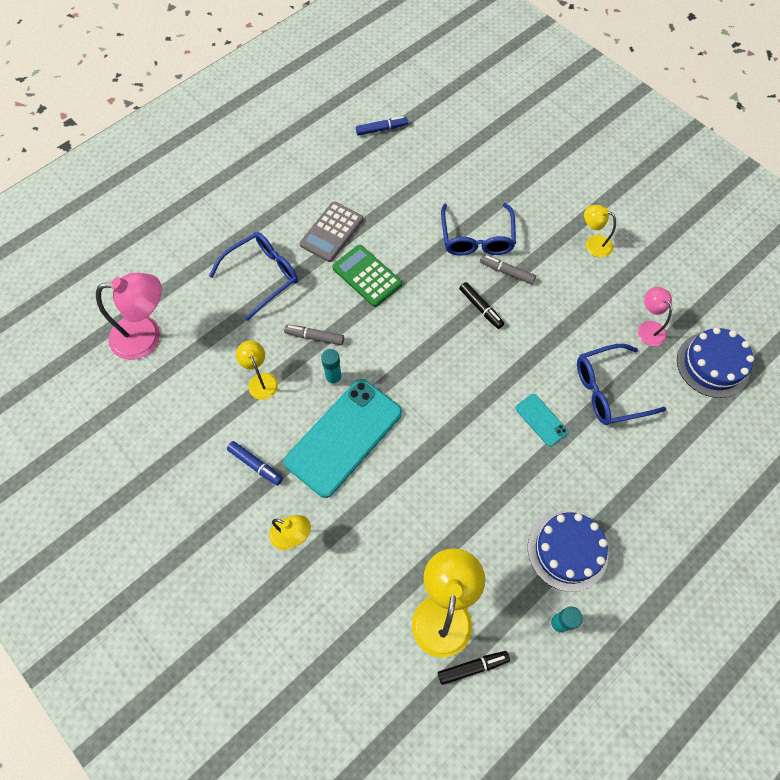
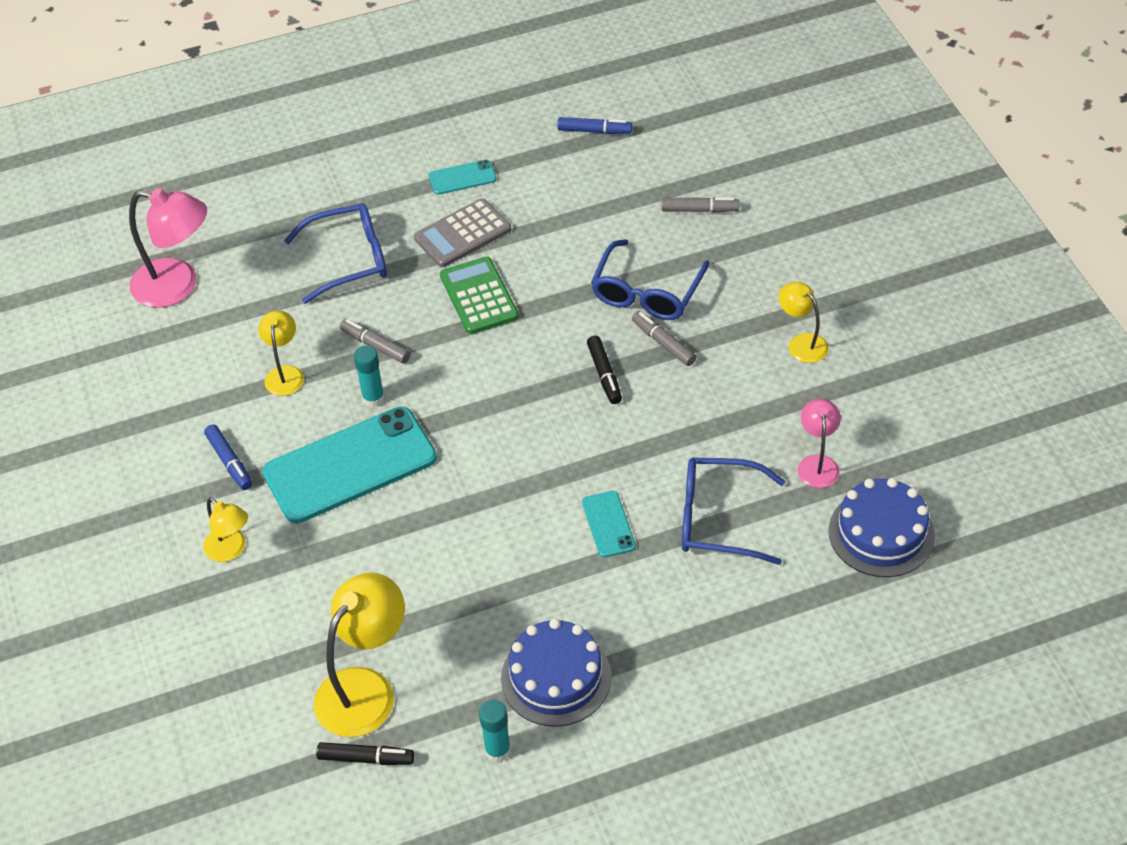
camera: 25 degrees right, 15 degrees down
none -> turquoise phone [429,160,497,195]
none -> grey marker [662,197,739,213]

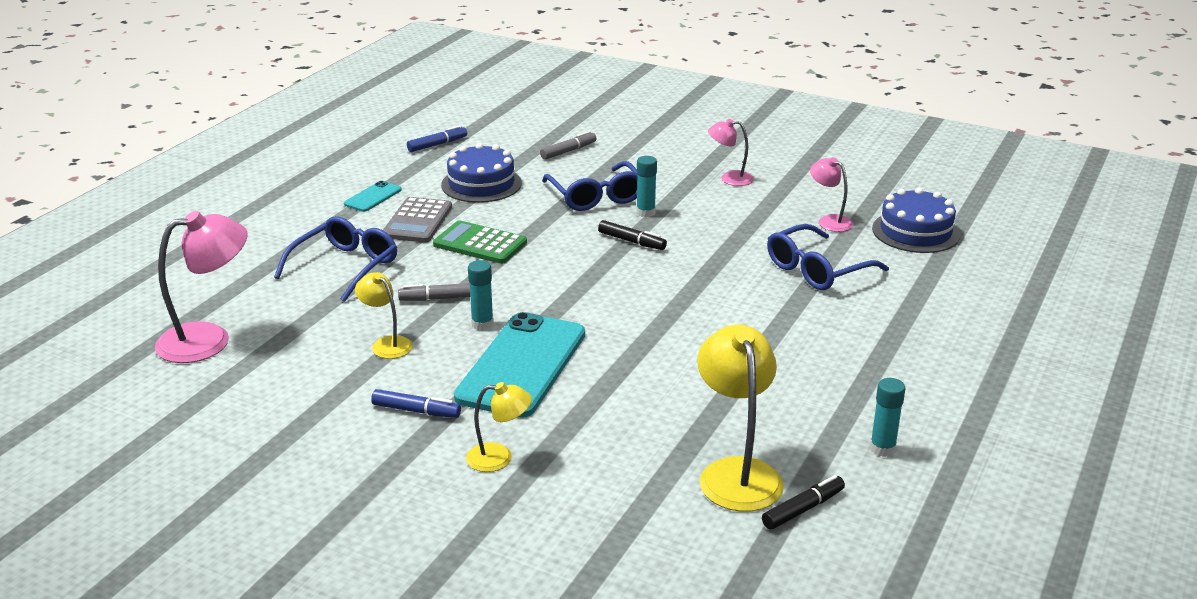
camera: 45 degrees left, 20 degrees down
blue cake [501,619,611,727] -> blue cake moved to [441,143,522,203]
turquoise phone [582,491,636,557] -> none
grey marker [632,311,696,366] -> turquoise glue stick [636,156,657,217]
yellow lamp [779,282,829,363] -> pink lamp [708,119,754,186]

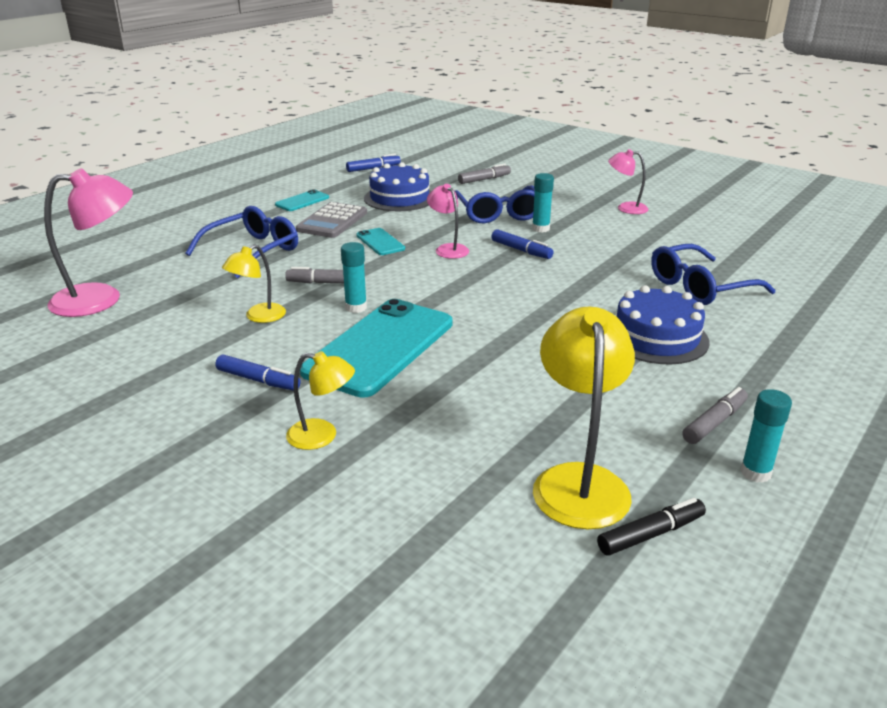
camera: 10 degrees right, 0 degrees up
yellow lamp [355,272,413,359] -> yellow lamp turned 105 degrees counterclockwise [222,244,286,323]
green calculator [433,220,527,264] -> turquoise phone [356,228,405,255]
black marker [598,220,667,250] -> blue marker [491,229,554,259]
pink lamp [810,157,854,232] -> pink lamp moved to [427,184,469,259]
blue cake [872,188,960,253] -> blue cake moved to [616,285,709,364]
none -> grey marker [682,387,748,444]

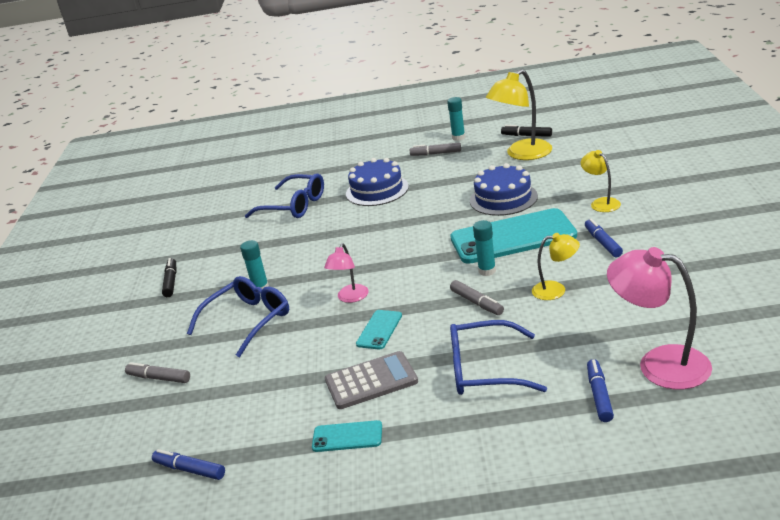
camera: 125 degrees left, 0 degrees up
blue cake [364,162,431,211] -> blue cake moved to [470,163,538,216]
blue marker [491,229,554,259] -> blue marker moved to [587,359,614,422]
pink lamp [608,149,649,214] -> black marker [162,258,177,297]

